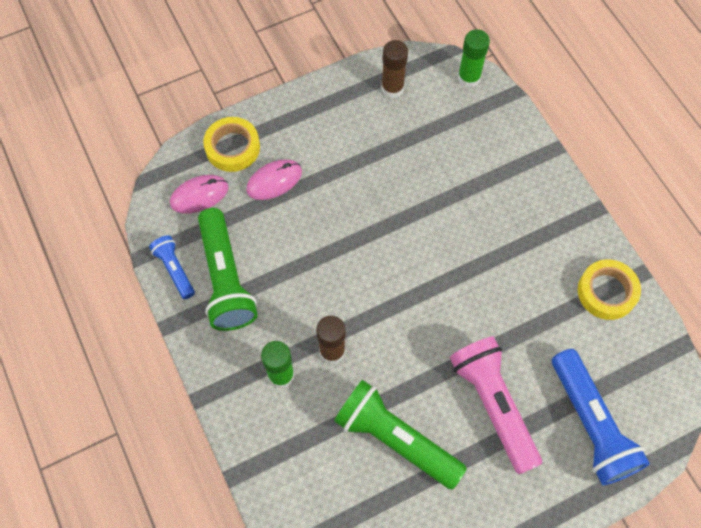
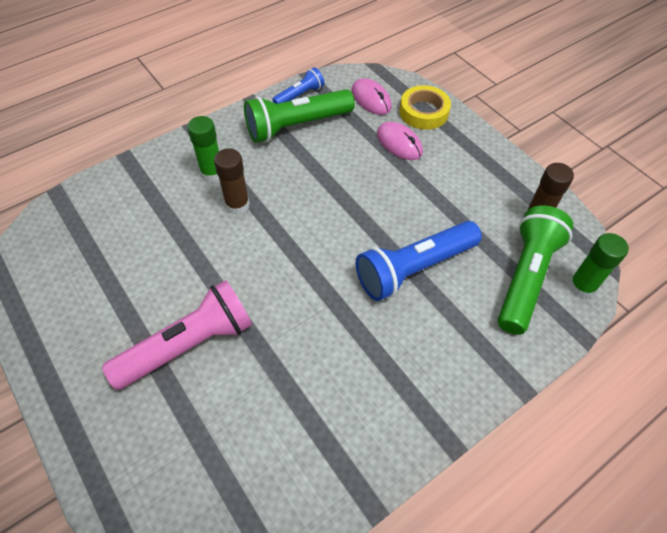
camera: 80 degrees right, 10 degrees down
green flashlight [334,380,467,490] -> green flashlight moved to [498,206,573,335]
blue flashlight [552,349,650,485] -> blue flashlight moved to [356,221,482,301]
yellow tape [578,259,641,320] -> none

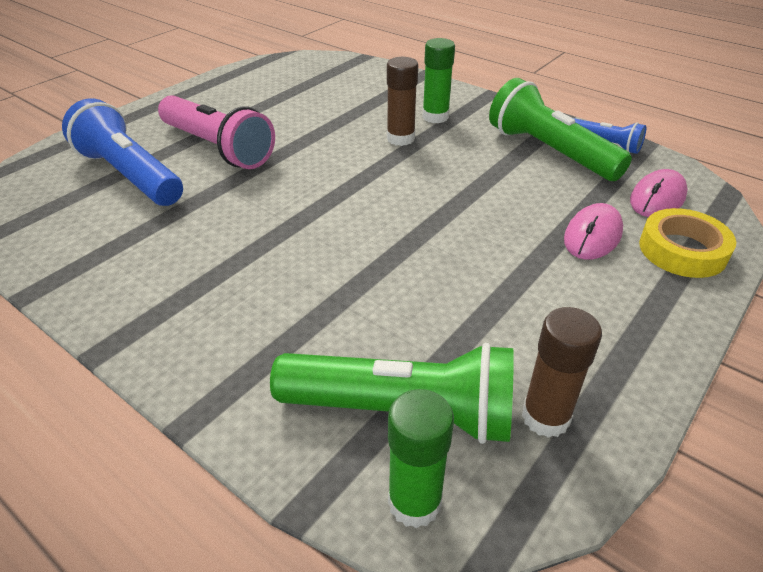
camera: 75 degrees right, 15 degrees down
blue flashlight [356,221,482,301] -> blue flashlight moved to [62,98,183,206]

